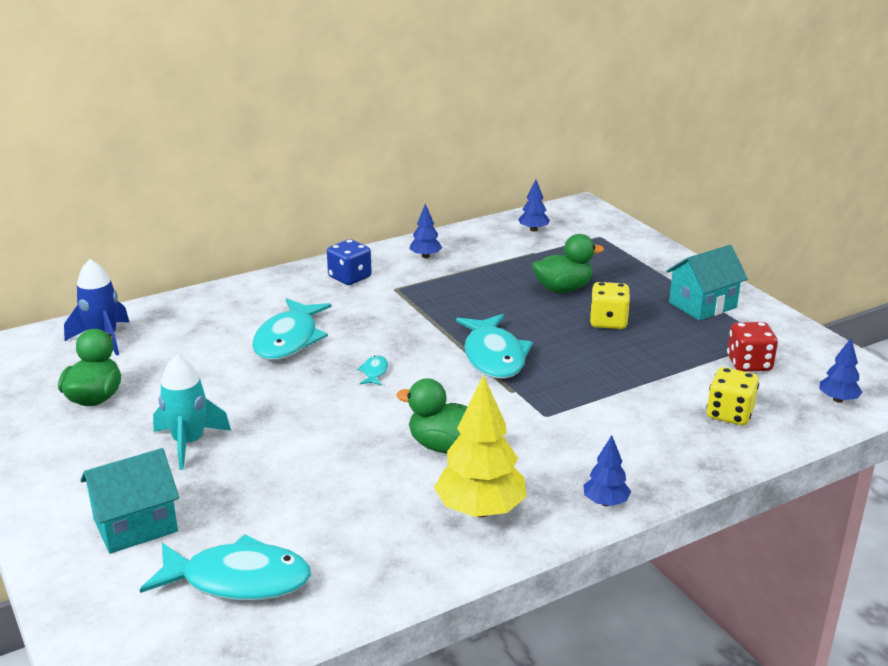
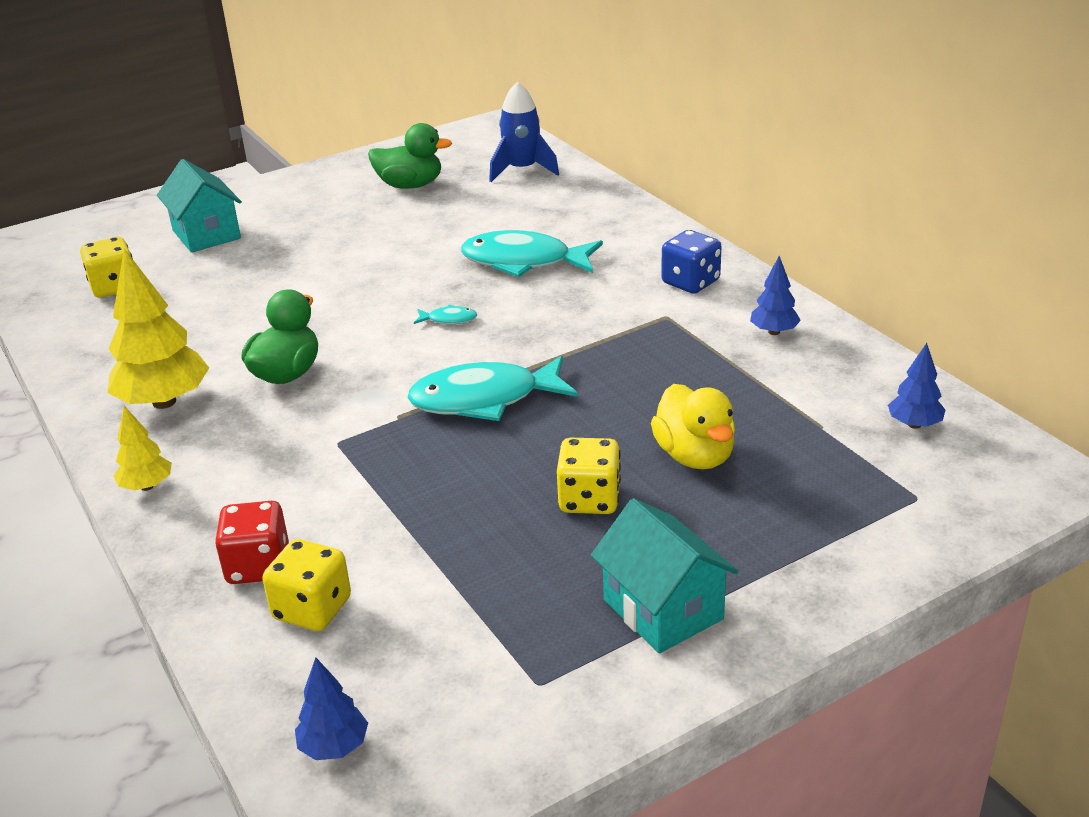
camera: 90 degrees right, 5 degrees up
turquoise fish [140,534,311,601] -> yellow dice [80,237,133,298]
turquoise rocket [153,355,231,470] -> none
green duck [532,234,604,293] -> yellow duck [651,384,735,469]
blue tree [583,435,631,506] -> yellow tree [114,406,172,491]
red dice [727,322,778,372] -> red dice moved to [215,501,289,584]

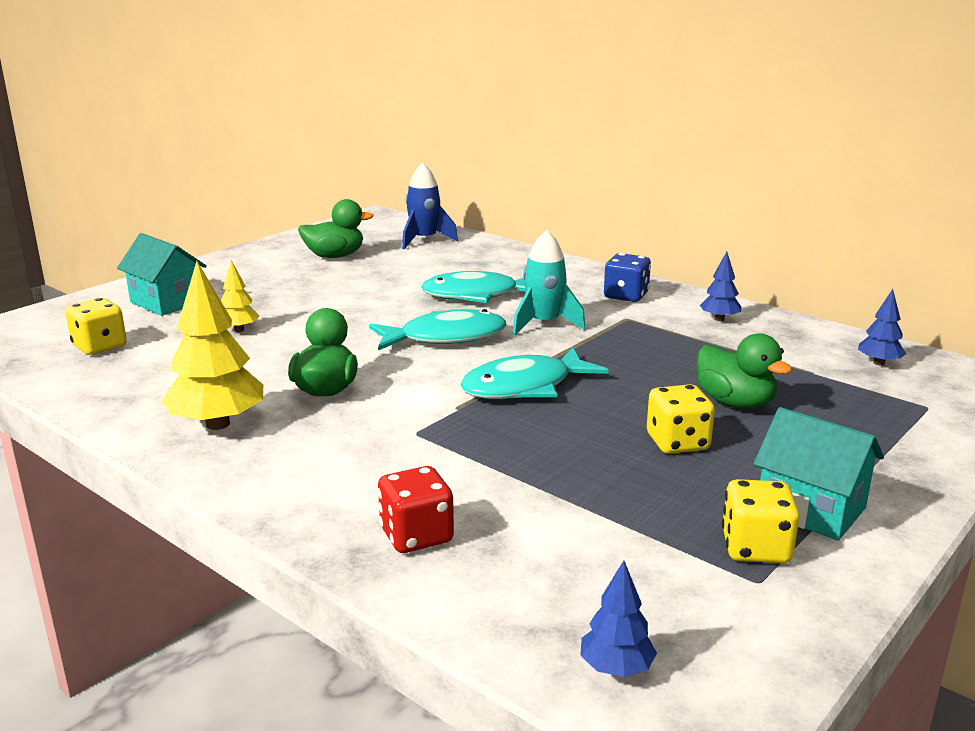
camera: 20 degrees left, 10 degrees down
yellow tree [114,406,172,491] -> yellow tree moved to [221,260,260,332]
yellow dice [262,539,351,631] -> yellow dice moved to [722,479,800,563]
turquoise fish [414,305,477,324] -> turquoise fish [369,309,506,350], size x2.40
yellow duck [651,384,735,469] -> green duck [697,333,792,409]
none -> turquoise rocket [512,230,586,336]

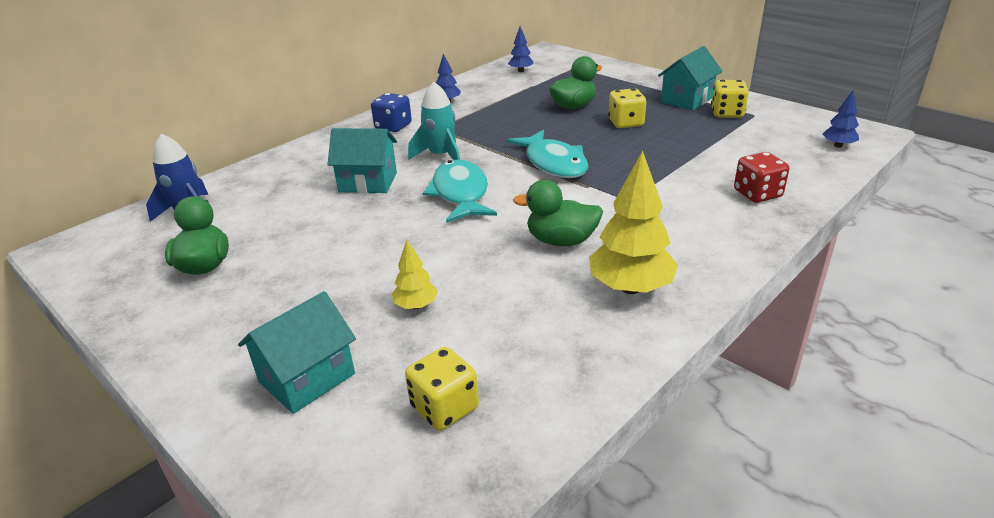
camera: 85 degrees left, 10 degrees up
turquoise fish [421,271,525,303] -> turquoise house [327,128,397,193]

